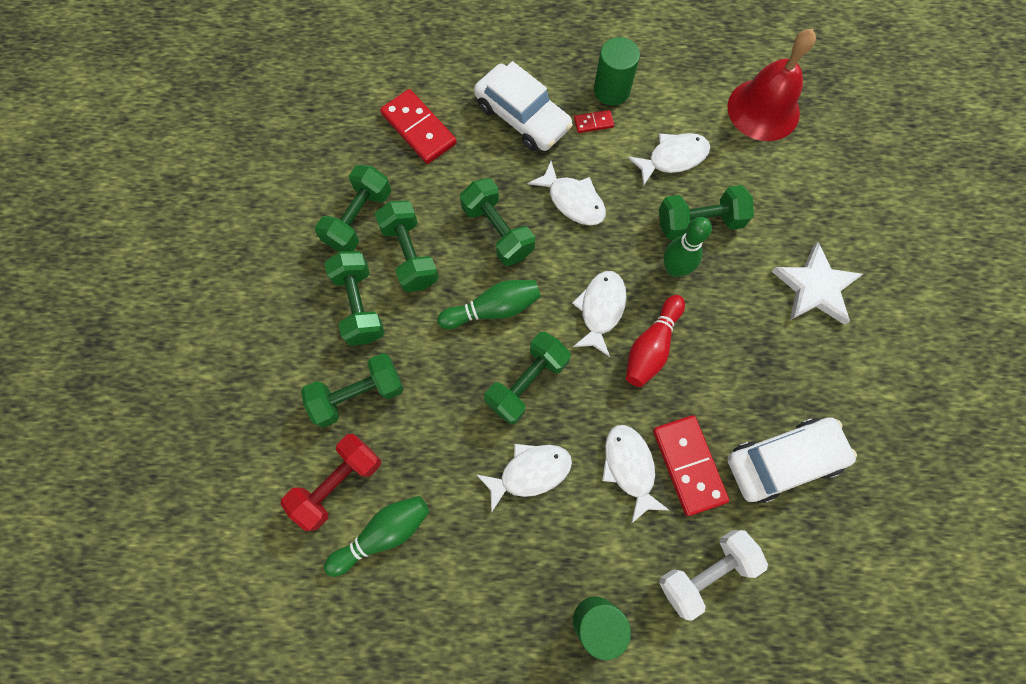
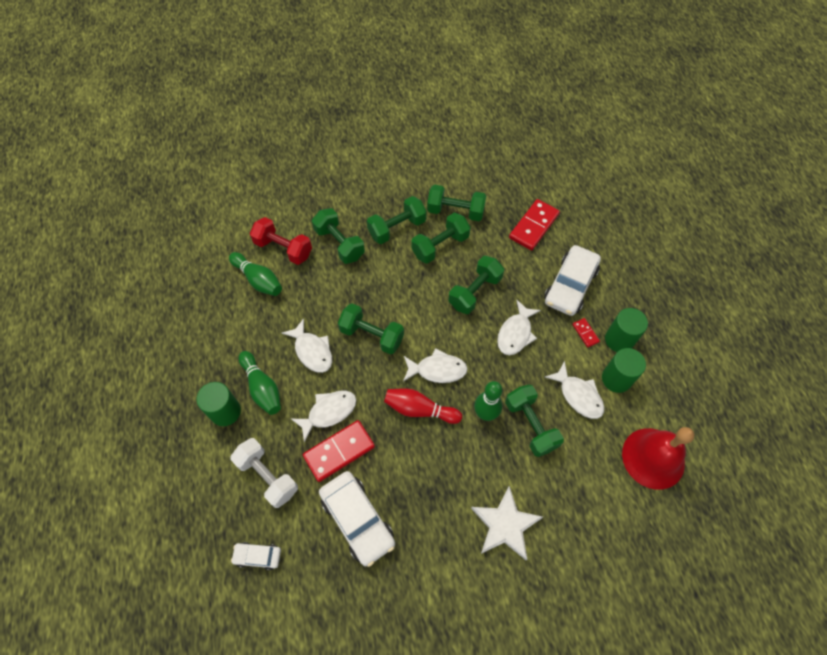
camera: 75 degrees right, 10 degrees down
green bowling pin [437,280,541,329] -> green bowling pin moved to [239,351,281,415]
none -> white car [231,542,281,570]
none -> green cylinder [602,348,646,393]

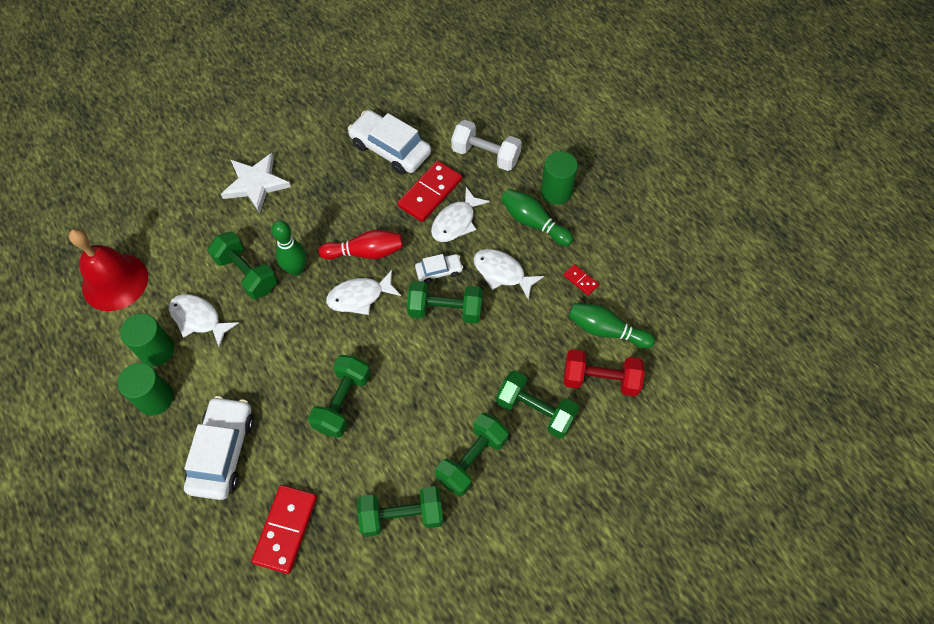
camera: 160 degrees right, 0 degrees up
white car [231,542,281,570] -> white car moved to [415,254,463,283]
green dumbbell [411,213,471,264] -> none
white fish [497,300,541,356] -> none
red domino [572,318,600,348] -> red domino moved to [564,264,599,295]

